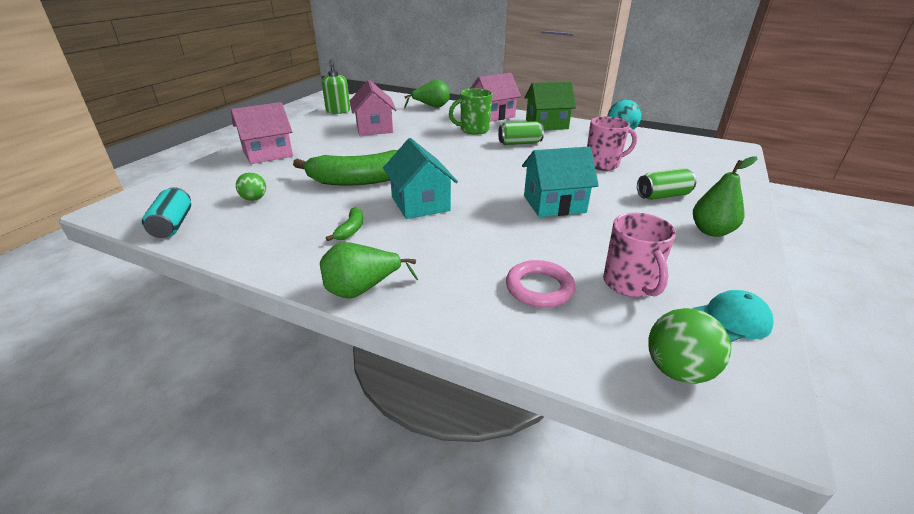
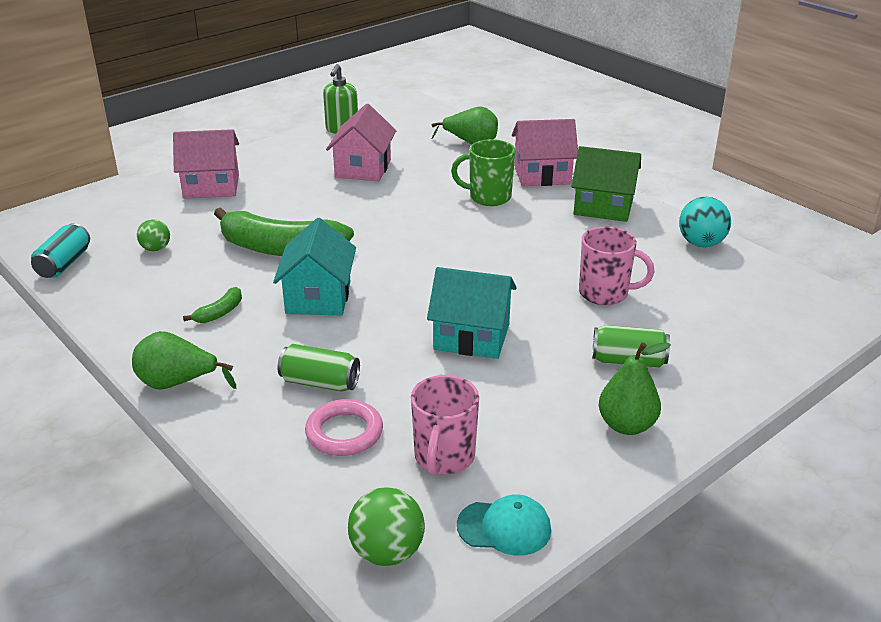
camera: 25 degrees right, 0 degrees up
green can [498,121,544,145] -> green can moved to [278,344,360,392]

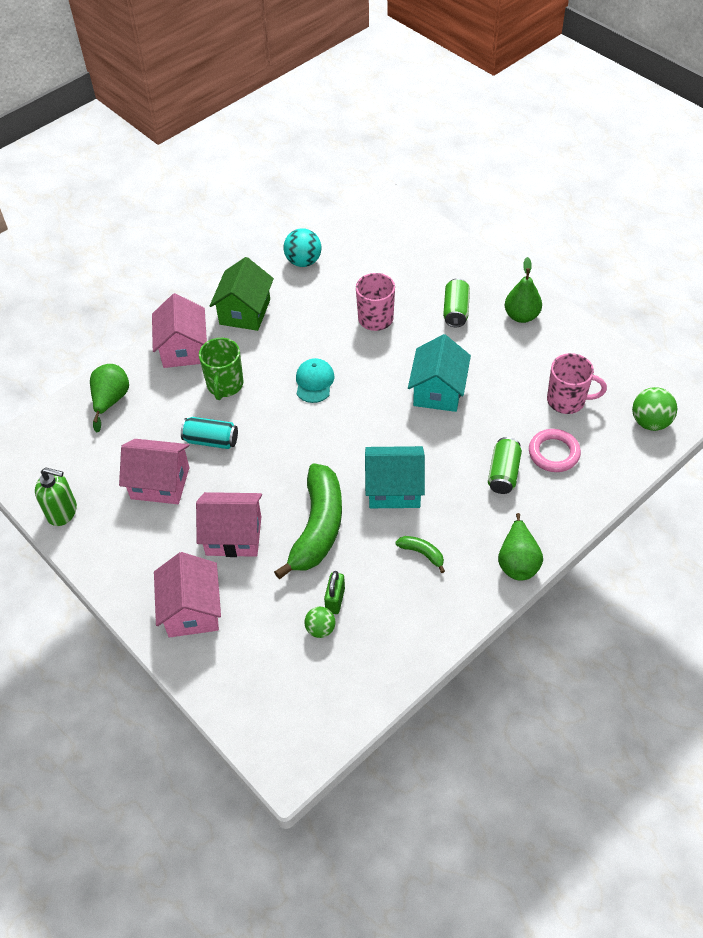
camera: 90 degrees left, 20 degrees up
turquoise can [31,223,90,278] -> turquoise can moved to [181,417,238,449]
turquoise cap [457,494,551,556] -> turquoise cap moved to [296,358,334,403]
none -> pink house [196,492,262,557]
none -> green padlock [324,571,345,614]

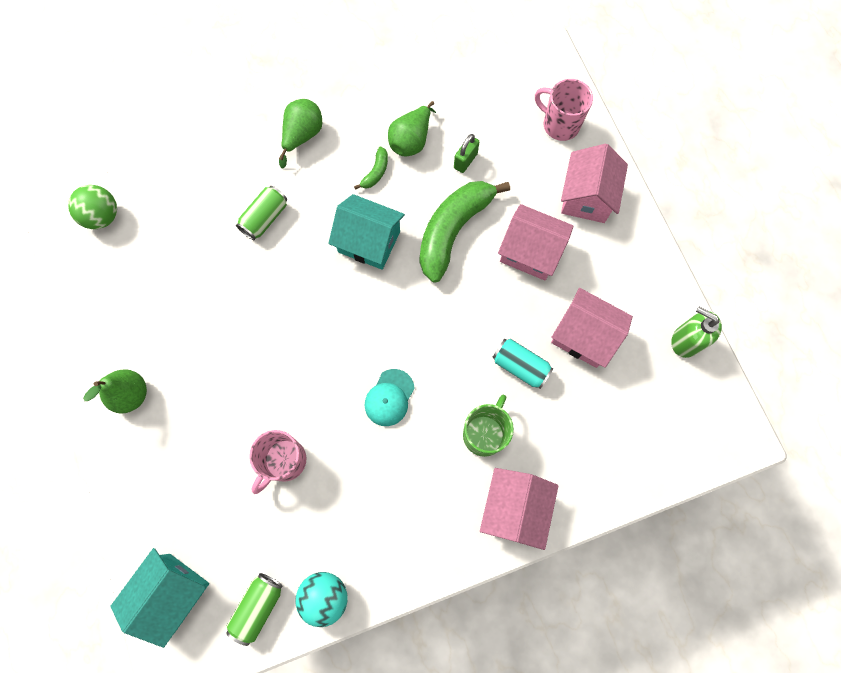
camera: 160 degrees left, 20 degrees up
green pear [90,364,129,432] -> green pear moved to [388,101,436,156]
green house [210,257,274,331] -> none
green ball [305,607,336,638] -> none
green banana [395,536,445,573] -> green banana turned 120 degrees counterclockwise [354,147,388,190]
turquoise house [408,334,471,412] -> turquoise house moved to [110,548,209,648]
green can [443,278,470,327] -> green can moved to [226,573,283,646]
pink ring [529,429,581,472] -> none
pink mug [547,353,607,414] -> pink mug moved to [535,79,593,141]

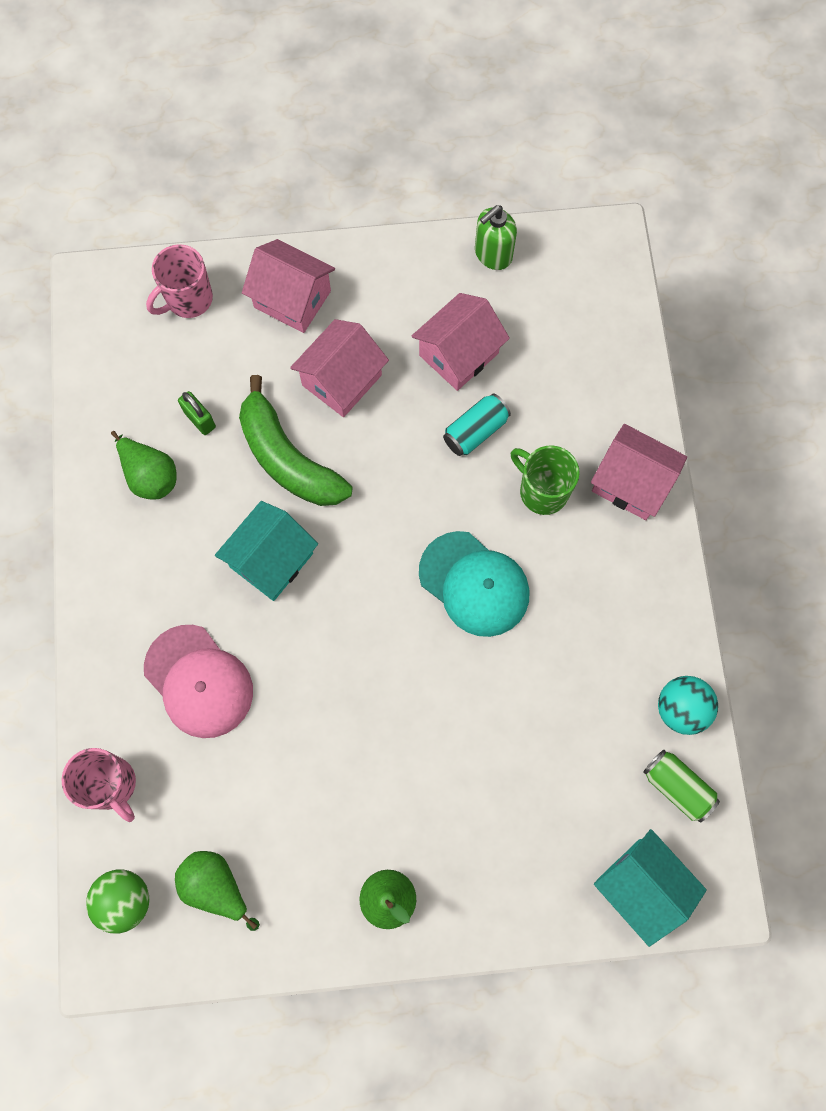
camera: 75 degrees left, 0 degrees up
green can [236,186,287,240] -> pink cap [144,625,253,738]
pink mug [249,430,307,494] -> pink mug moved to [62,748,136,822]
green pear [279,99,322,168] -> green pear moved to [175,851,260,931]
green banana [354,147,388,190] -> none
turquoise cap [365,369,415,426] -> turquoise cap [419,531,530,637], size x1.66

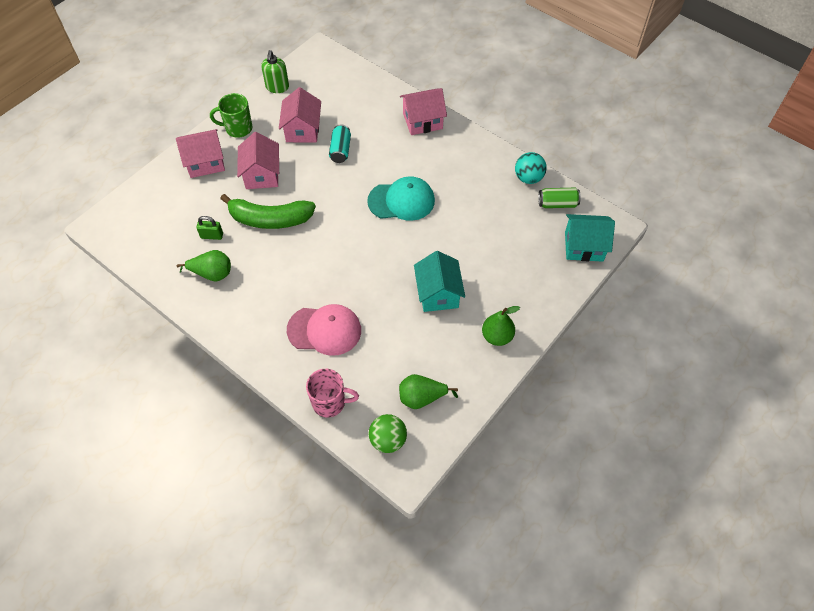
camera: 45 degrees left, 15 degrees down
pink mug [146,244,213,318] -> none
turquoise house [215,501,318,601] -> turquoise house moved to [414,251,465,312]
green mug [511,445,580,515] -> green mug moved to [210,93,252,138]

